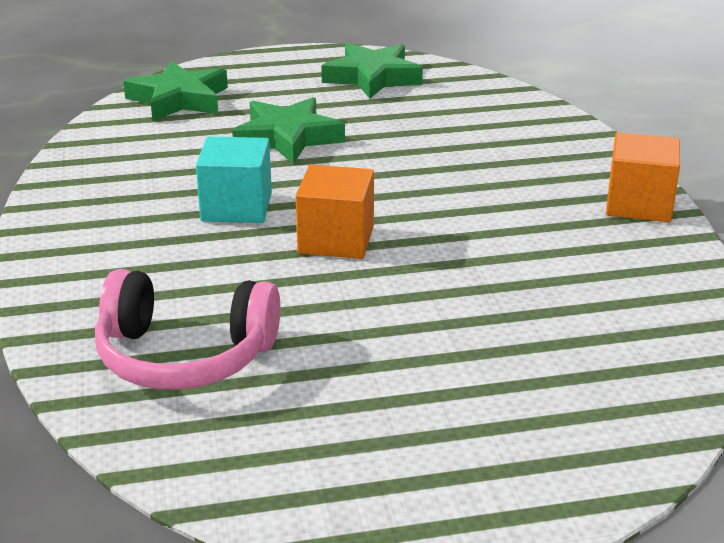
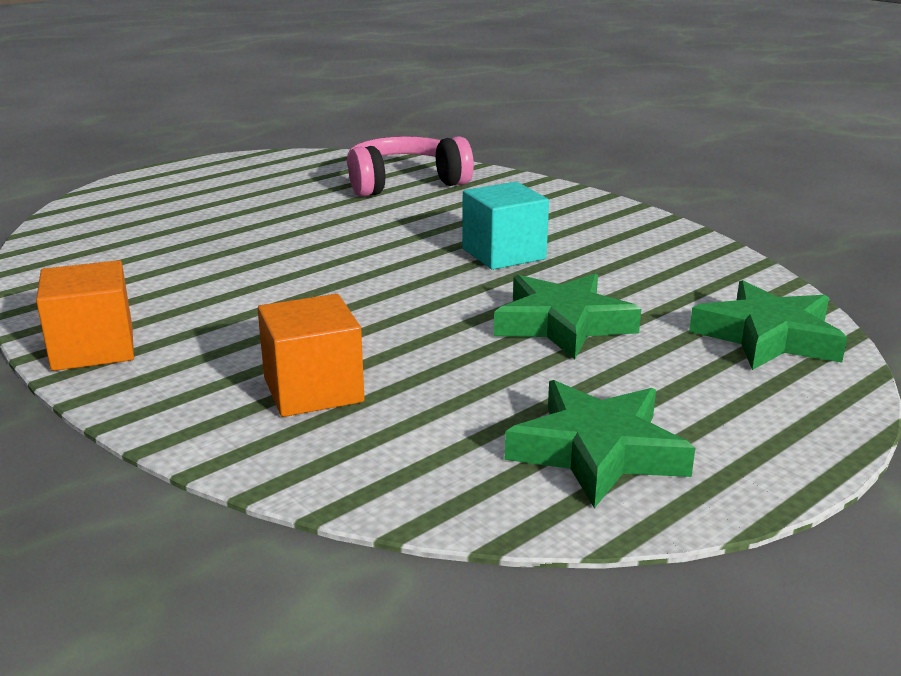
camera: 150 degrees right, 5 degrees down
orange cube [296,165,374,259] -> orange cube moved to [258,294,364,417]

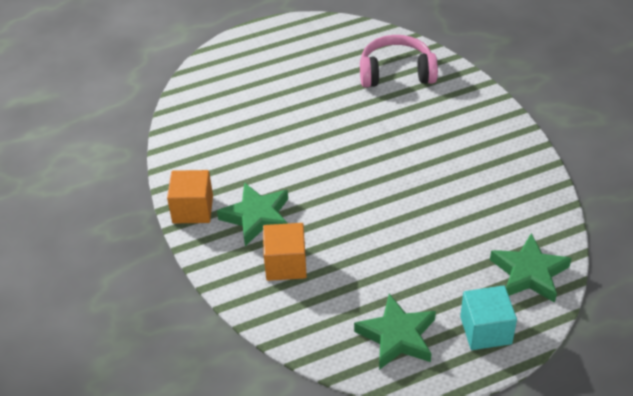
camera: 20 degrees right, 20 degrees up
turquoise cube [462,182,549,270] -> turquoise cube moved to [460,285,517,350]
green star [494,273,641,360] -> green star moved to [217,182,288,246]

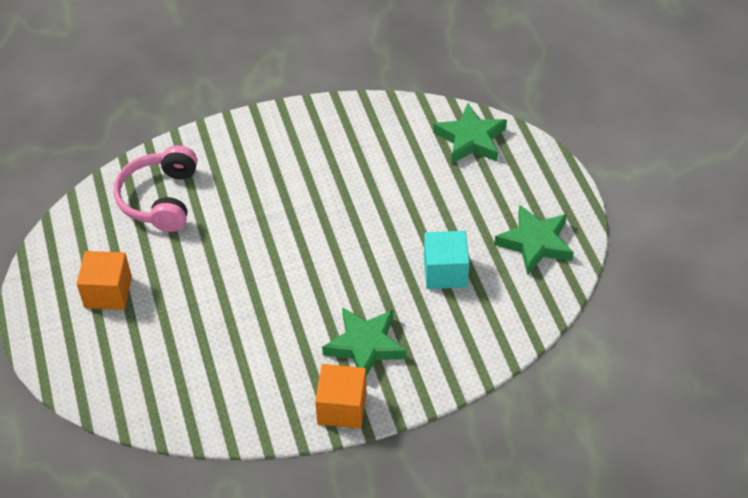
camera: 85 degrees left, 5 degrees up
orange cube [263,223,307,281] -> orange cube moved to [76,251,132,310]
turquoise cube [460,285,517,350] -> turquoise cube moved to [424,231,470,289]

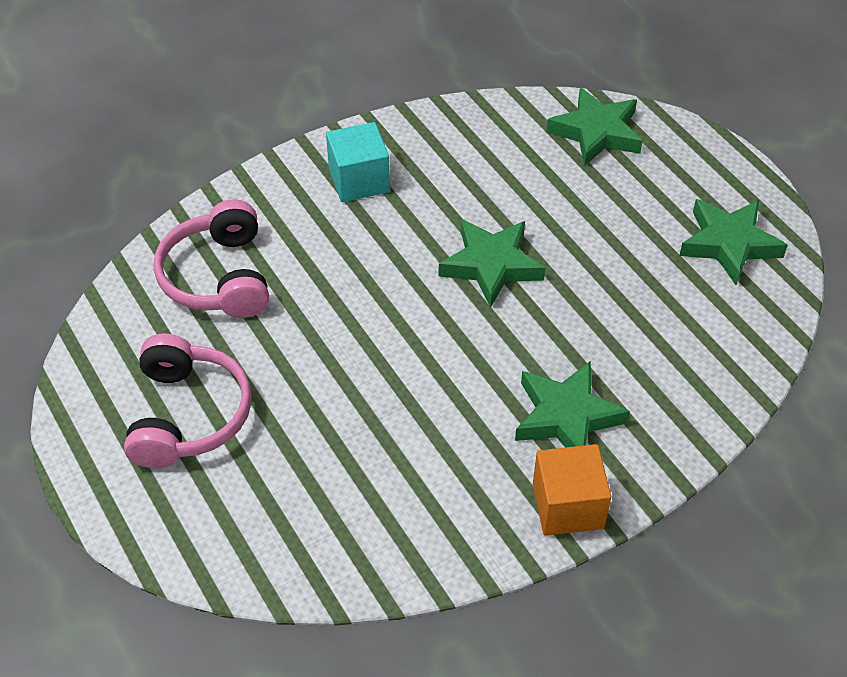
camera: 15 degrees left, 0 degrees up
orange cube [76,251,132,310] -> pink headphones [124,333,252,468]
turquoise cube [424,231,470,289] -> turquoise cube moved to [326,122,390,202]
none -> green star [439,219,545,308]

